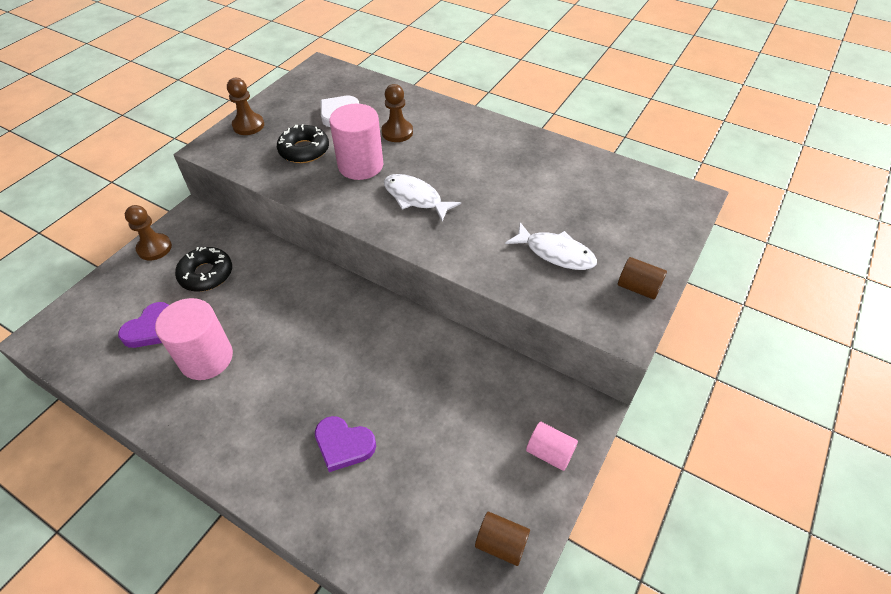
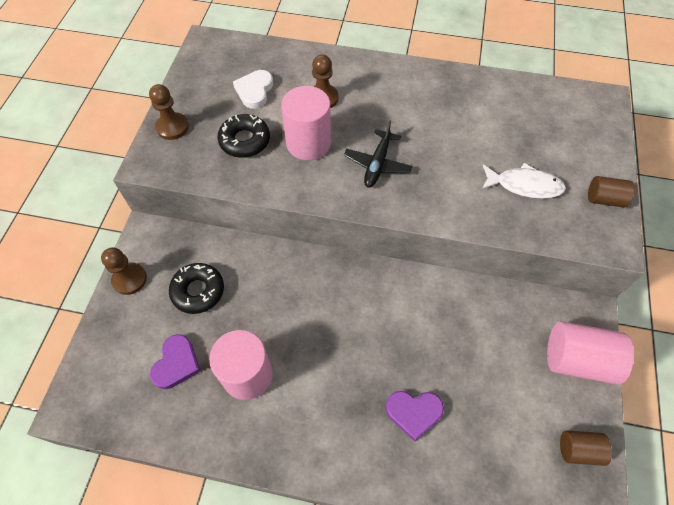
camera: 20 degrees left, 10 degrees up
white fish [384,174,461,221] -> black plane [344,121,412,188]
pink cylinder [526,422,578,471] -> pink cylinder [547,321,634,385], size x1.79

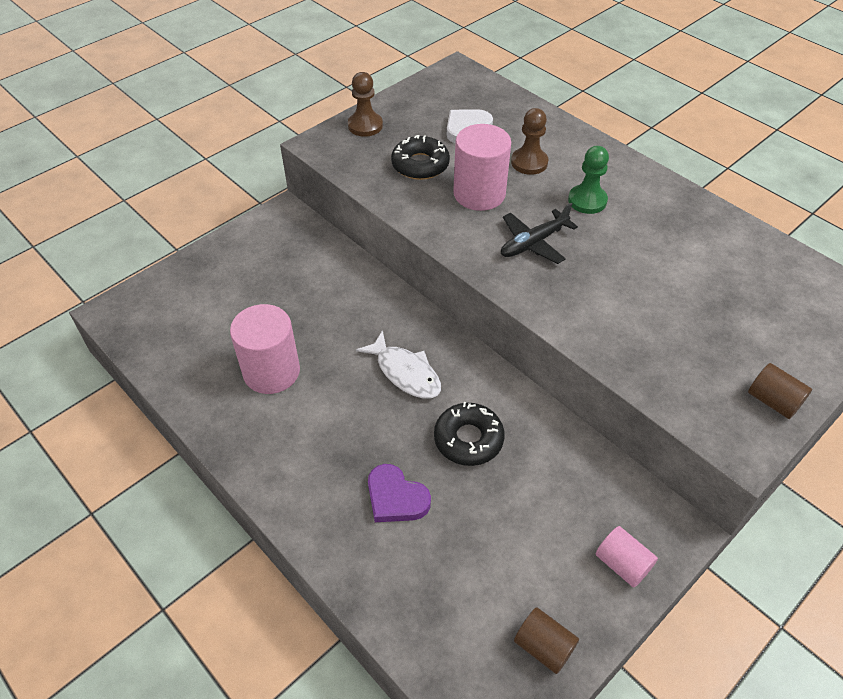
camera: 35 degrees right, 10 degrees down
brown pawn [101,247,147,295] -> none
purple heart [150,334,201,389] -> none
black donut [169,263,224,314] -> black donut moved to [434,402,505,466]
white fish [481,163,566,199] -> white fish moved to [356,330,441,398]
pink cylinder [547,321,634,385] -> pink cylinder [595,526,658,587], size x0.56
none -> green pawn [568,146,609,214]

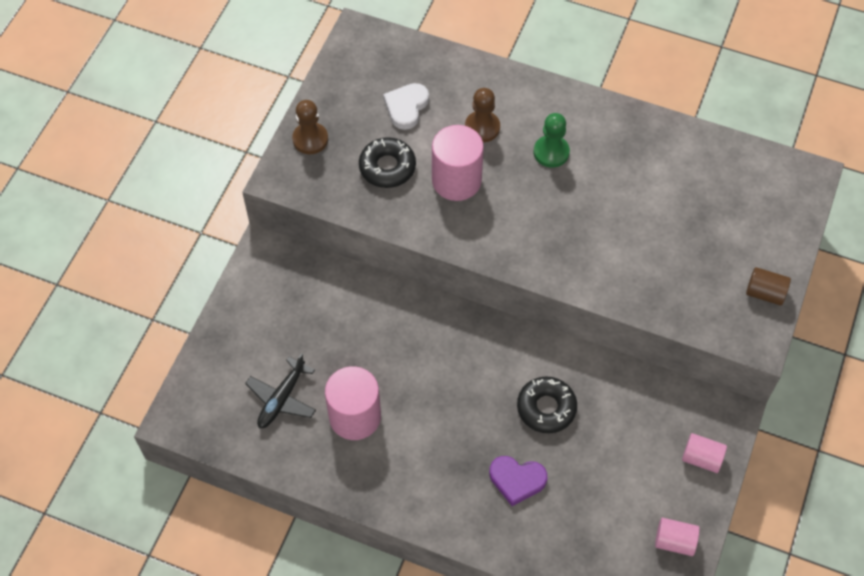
camera: 25 degrees left, 10 degrees up
white fish [356,330,441,398] -> none
black plane [501,203,578,264] -> black plane moved to [245,353,316,428]
brown cylinder [514,607,579,674] -> pink cylinder [655,518,700,556]

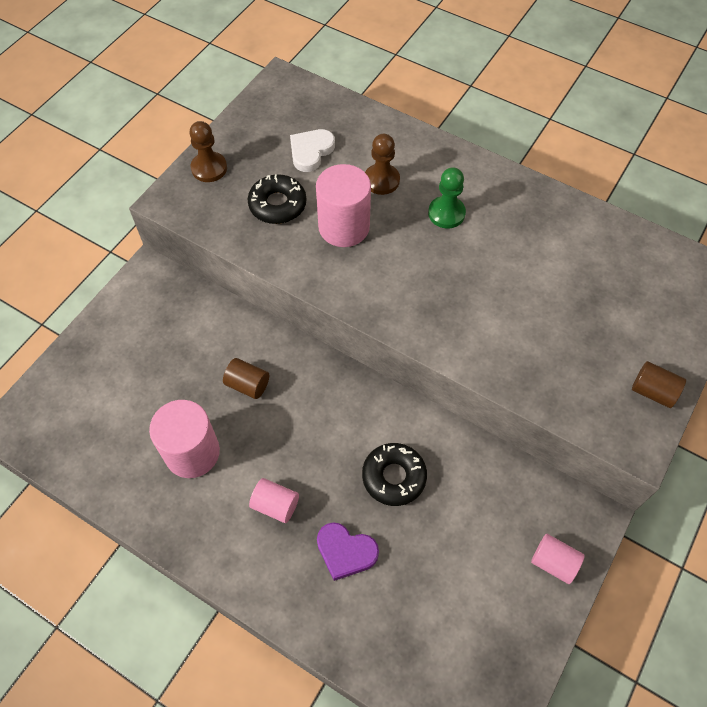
camera: 10 degrees right, 0 degrees up
black plane [245,353,316,428] -> none
pink cylinder [655,518,700,556] -> pink cylinder moved to [249,478,299,523]
none -> brown cylinder [223,358,269,399]

